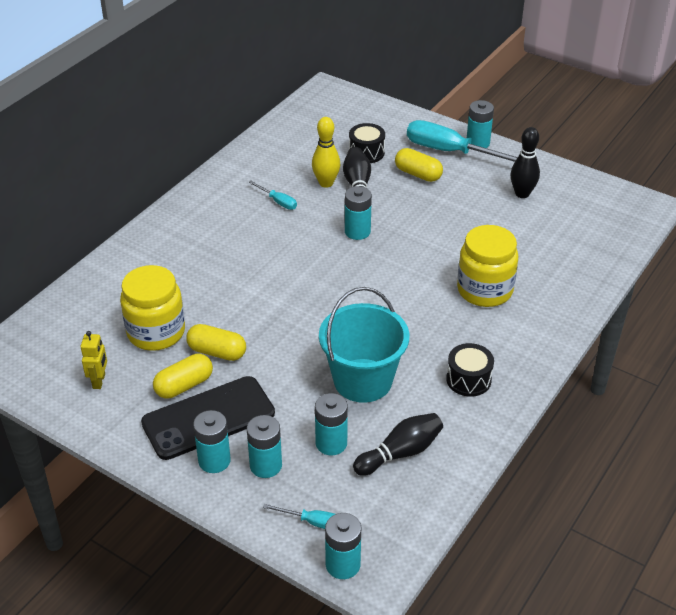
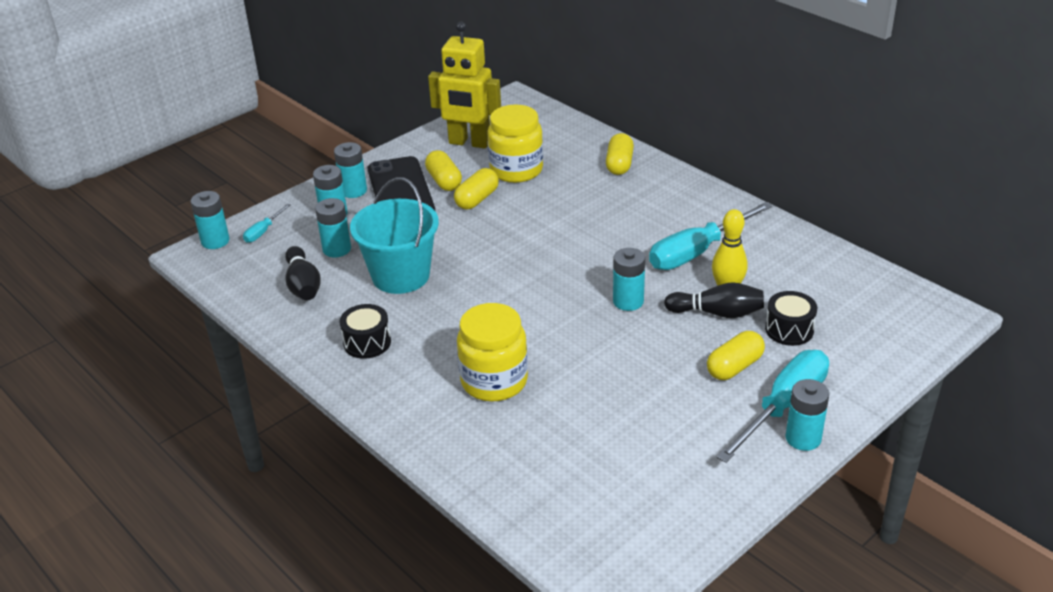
camera: 105 degrees right, 5 degrees down
yellow robot [81,331,107,389] -> yellow robot [428,22,501,148], size x2.21
turquoise screwdriver [249,181,297,210] -> turquoise screwdriver [649,202,772,270], size x2.17
black bowling pin [510,127,540,198] -> none
none -> yellow capsule [606,133,634,175]

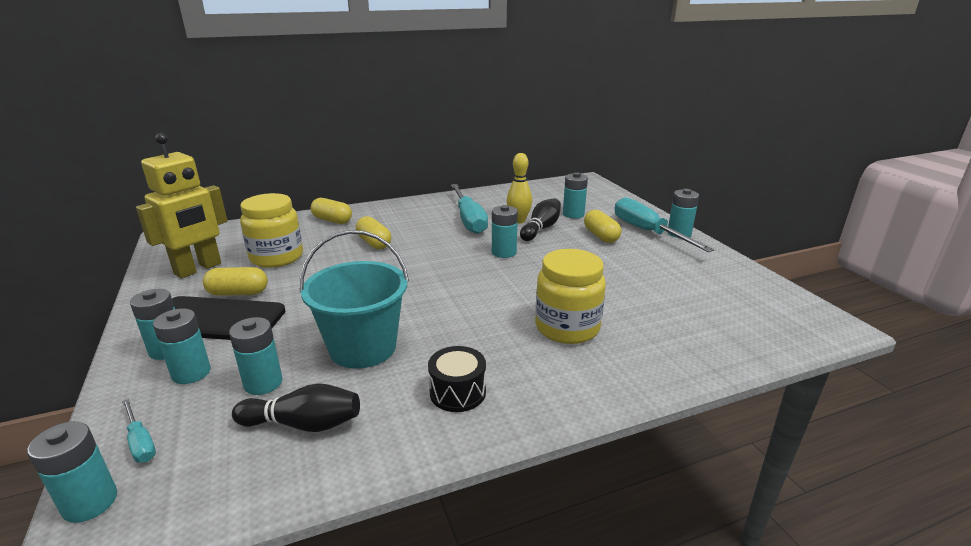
camera: 70 degrees left, 10 degrees down
yellow capsule [454,168,499,209] -> yellow capsule moved to [356,216,391,249]
black drum [765,291,817,346] -> turquoise battery [563,172,588,218]

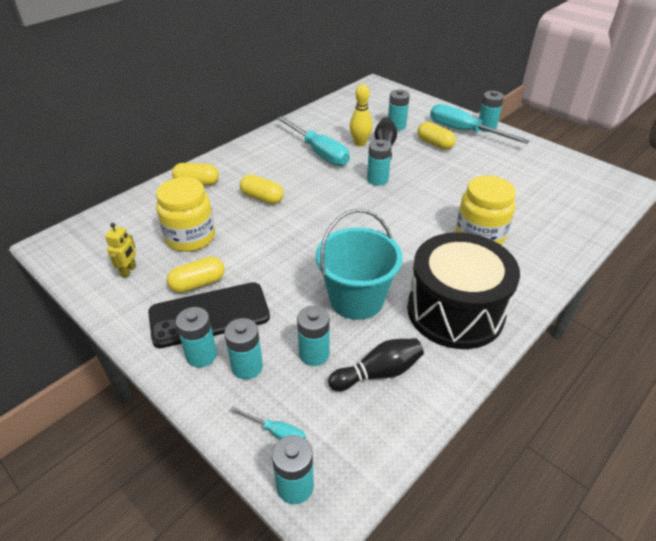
camera: 25 degrees left, 15 degrees up
yellow robot [136,133,228,278] -> yellow robot [105,223,136,278], size x0.45
black drum [428,346,486,412] -> black drum [407,232,520,349], size x2.27

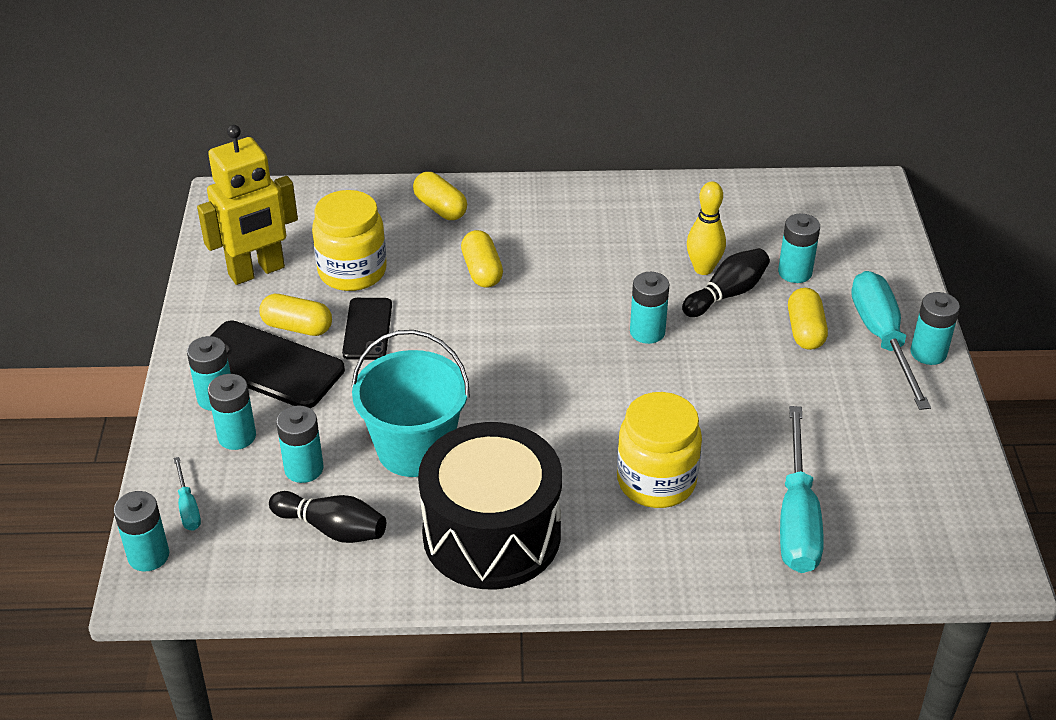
camera: 45 degrees right, 0 degrees up
yellow robot [105,223,136,278] -> yellow robot [197,125,298,285], size x2.21
turquoise screwdriver [277,116,350,166] -> turquoise screwdriver moved to [780,406,824,573]
none -> black phone [342,298,392,360]

